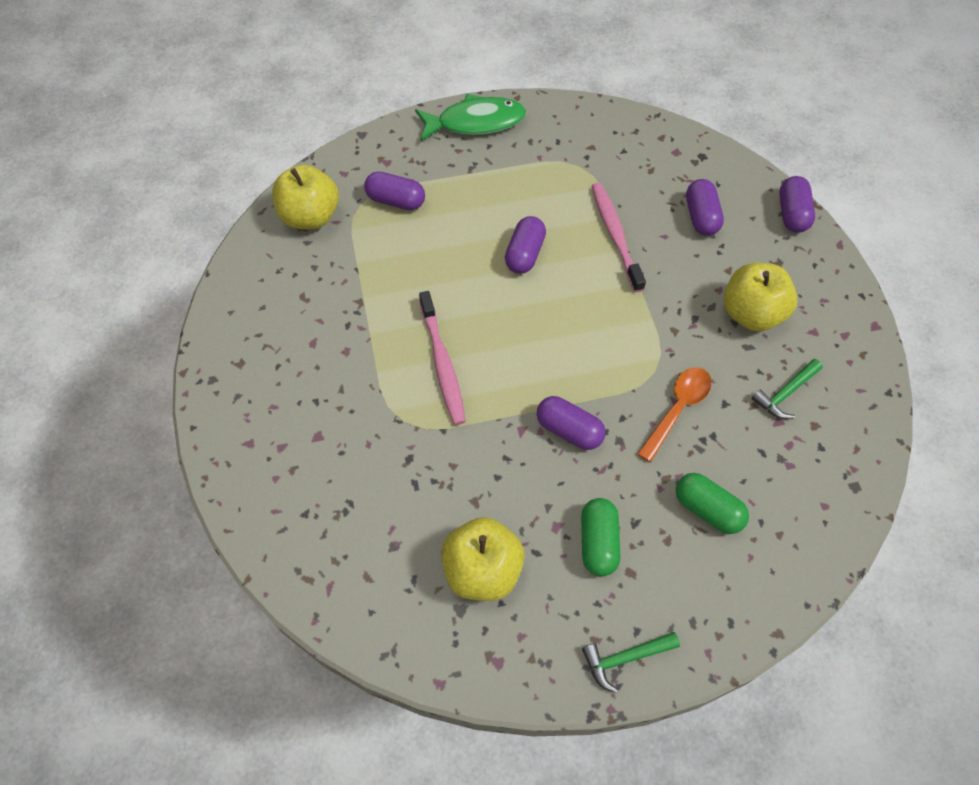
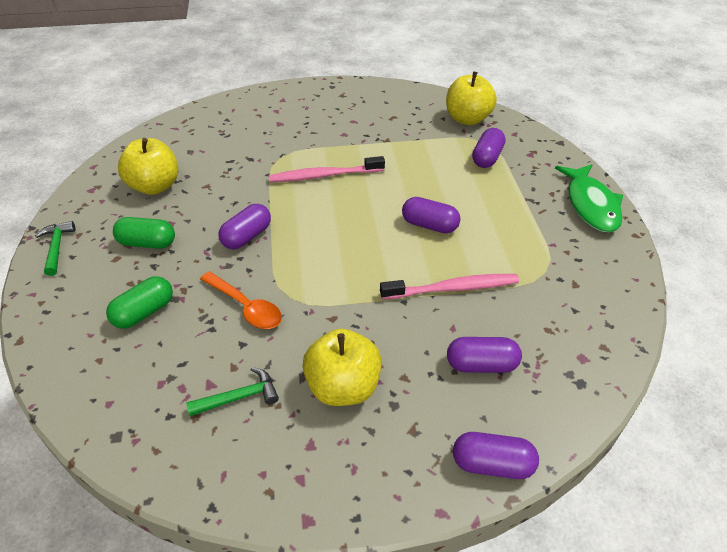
camera: 95 degrees right, 15 degrees down
green hammer [751,359,823,419] -> green hammer turned 105 degrees clockwise [186,367,279,416]

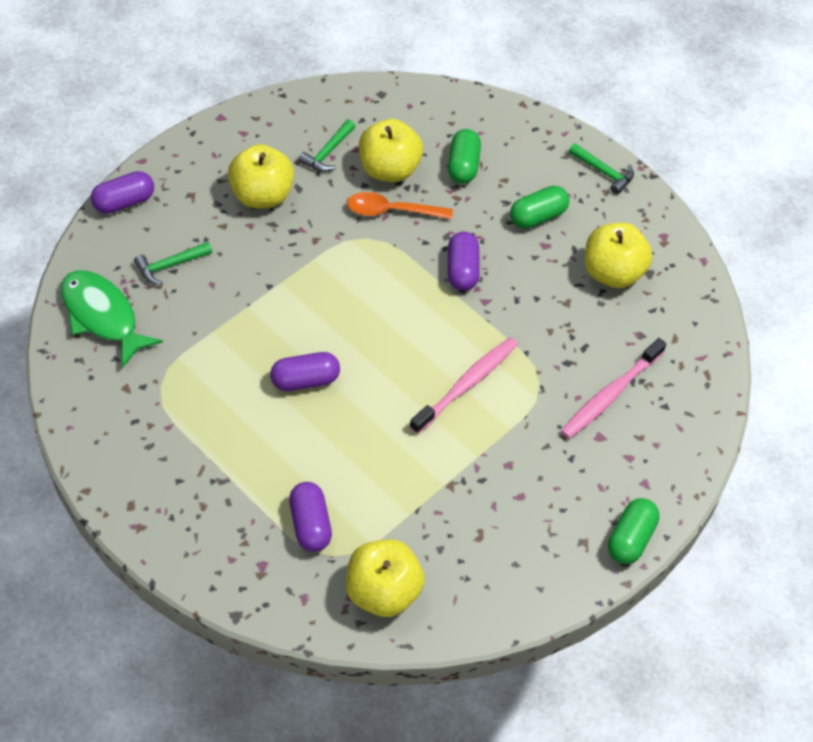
camera: 140 degrees right, 10 degrees up
pink toothbrush [380,274,519,300] -> pink toothbrush moved to [561,338,666,439]
purple capsule [447,337,522,373] -> green hammer [134,242,212,285]
green fish [555,164,623,233] -> green fish moved to [61,270,163,368]
none -> yellow apple [359,119,423,182]
none -> green capsule [608,498,659,564]

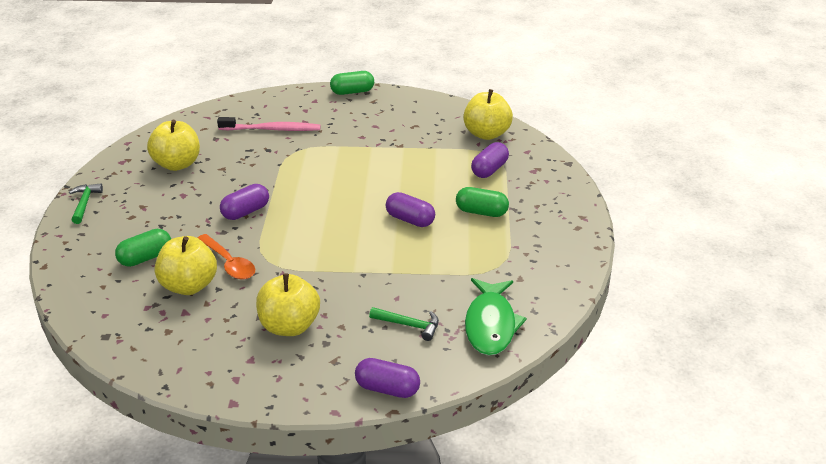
camera: 130 degrees left, 20 degrees down
green hammer [298,119,355,172] -> none
pink toothbrush [410,337,518,434] -> none
green capsule [510,186,569,229] -> green capsule moved to [456,187,509,217]

